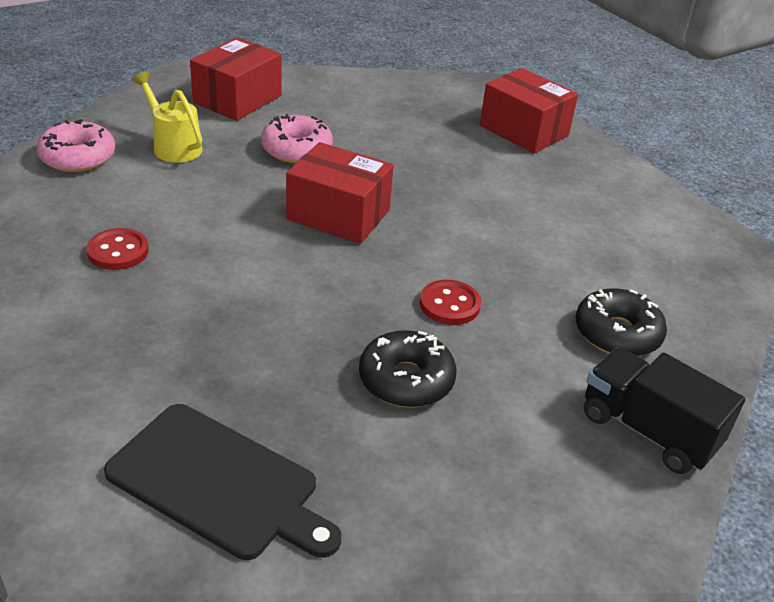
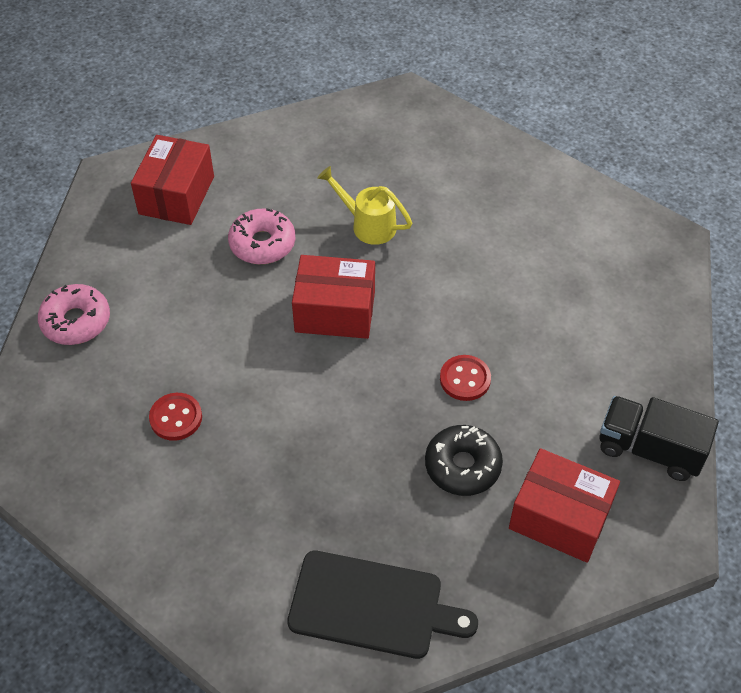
camera: 15 degrees left, 15 degrees up
yellow watering can [132,71,202,163] -> yellow watering can moved to [317,166,412,245]
red box [480,68,578,153] -> red box moved to [509,448,620,563]
black donut [576,288,667,356] -> none

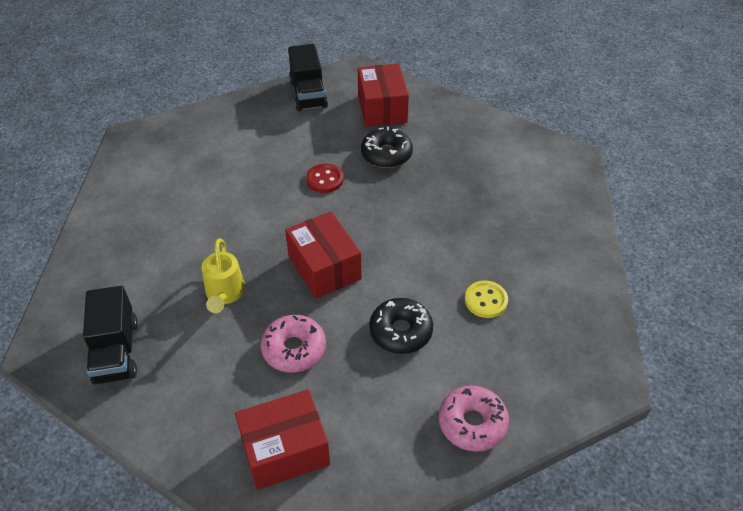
camera: 125 degrees left, 5 degrees down
red button [149,393,202,441] -> yellow button [465,280,508,318]
black cutting board [287,551,478,659] -> none
none -> black truck [83,286,138,385]
none -> black donut [369,298,433,354]

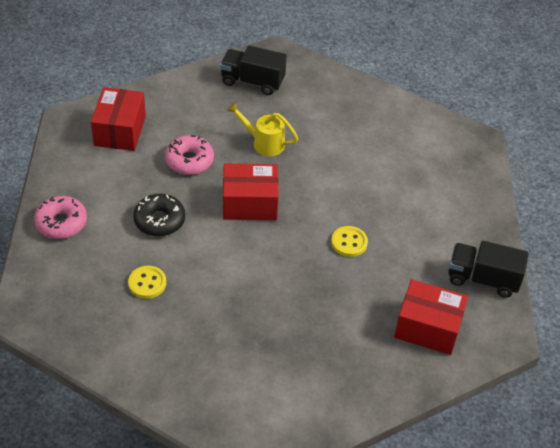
camera: 115 degrees right, 0 degrees up
red button [306,164,344,193] -> yellow button [331,226,368,257]
black donut [361,127,413,168] -> none

